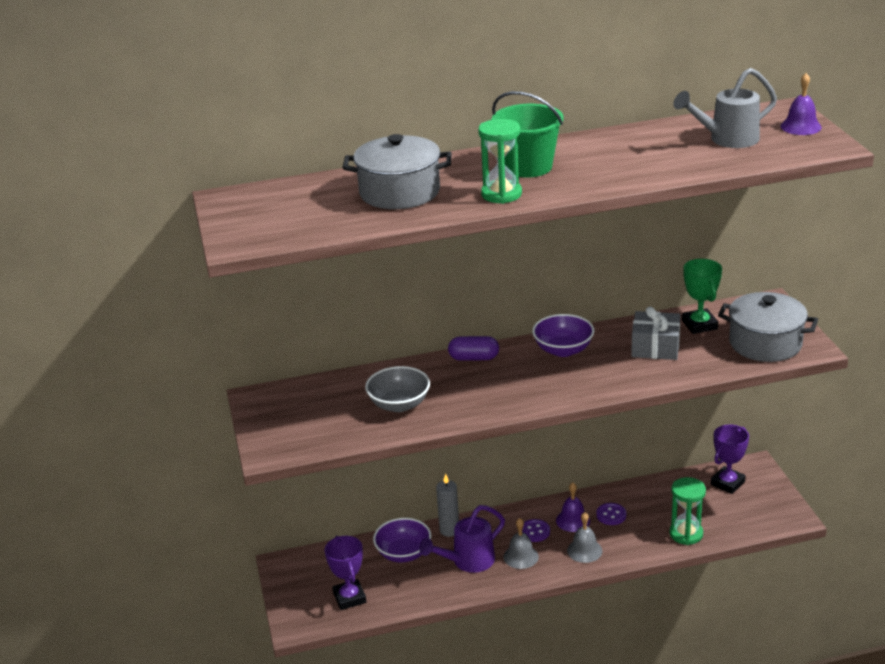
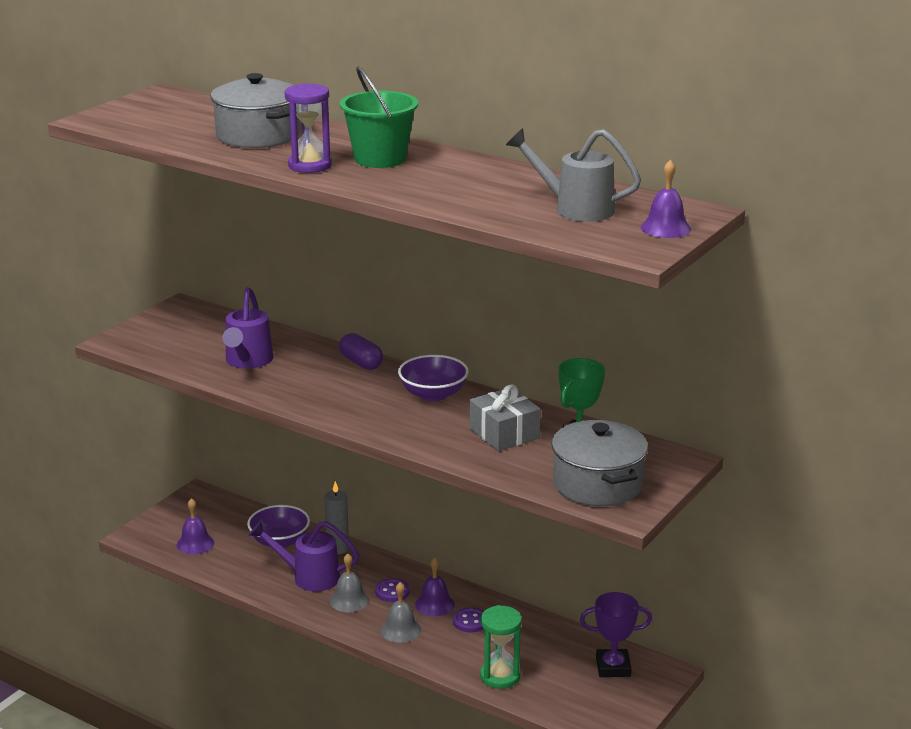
camera: 45 degrees right, 5 degrees down
purple trophy [324,536,366,610] -> purple bell [177,498,214,555]
grey bowl [365,366,430,412] -> purple watering can [223,287,274,369]
green hourglass [478,119,522,204] -> purple hourglass [285,83,332,173]

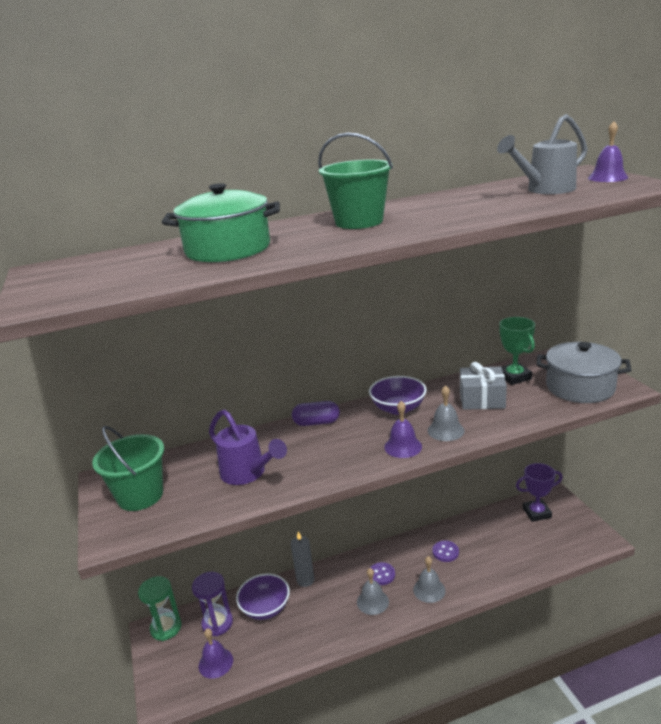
camera: 50 degrees left, 0 degrees up
grey pot [210,73,300,148] -> green pot [162,183,280,262]
purple watering can [249,521,359,592] -> none
purple hourglass [285,83,332,173] -> purple hourglass moved to [192,572,233,636]
purple bell [415,557,455,616] -> purple bell moved to [384,401,422,458]
green hourglass [480,605,522,689] -> green hourglass moved to [138,576,181,641]
purple trophy [580,592,652,677] -> purple trophy turned 45 degrees clockwise [516,463,563,522]
none -> green bucket [92,426,164,511]
none -> grey bell [428,385,465,441]

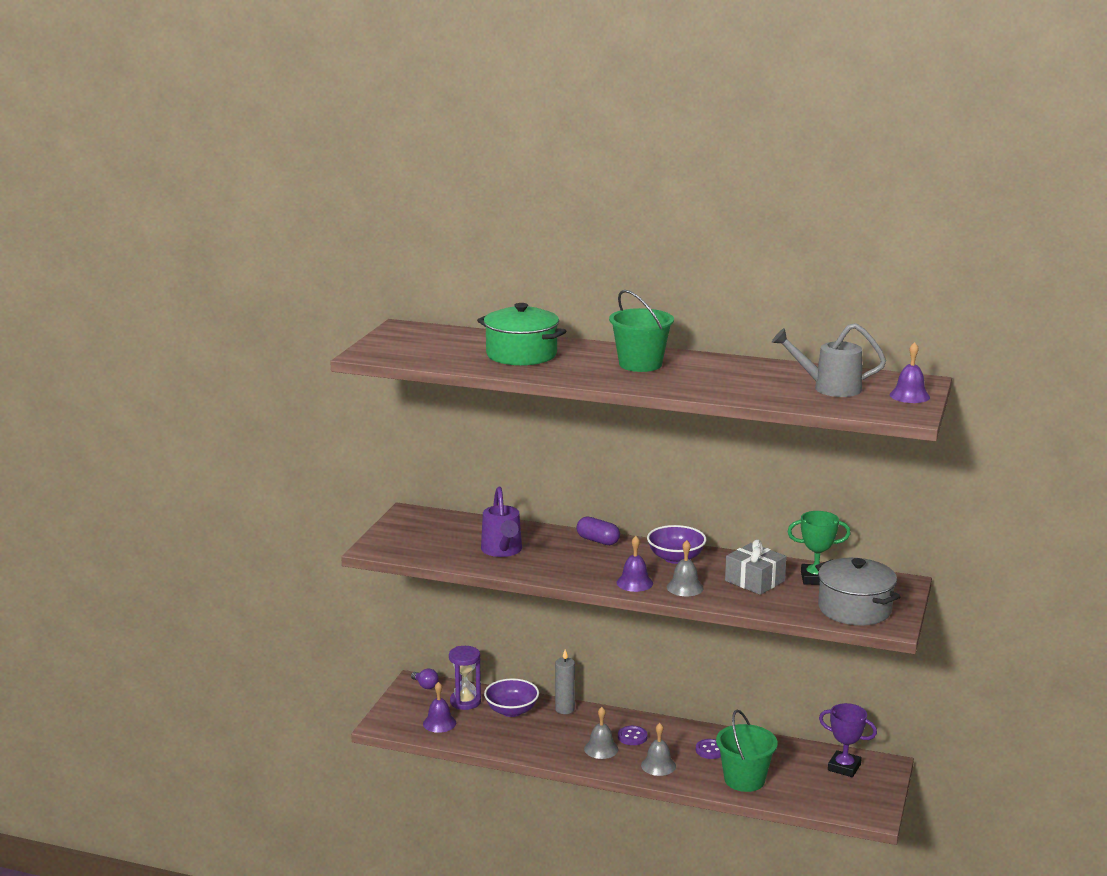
camera: 35 degrees right, 5 degrees down
green bucket [92,426,164,511] -> green bucket moved to [716,709,778,792]
green hourglass [138,576,181,641] -> purple light bulb [411,668,439,689]
green trophy [499,317,535,385] -> green trophy turned 75 degrees clockwise [787,511,851,585]

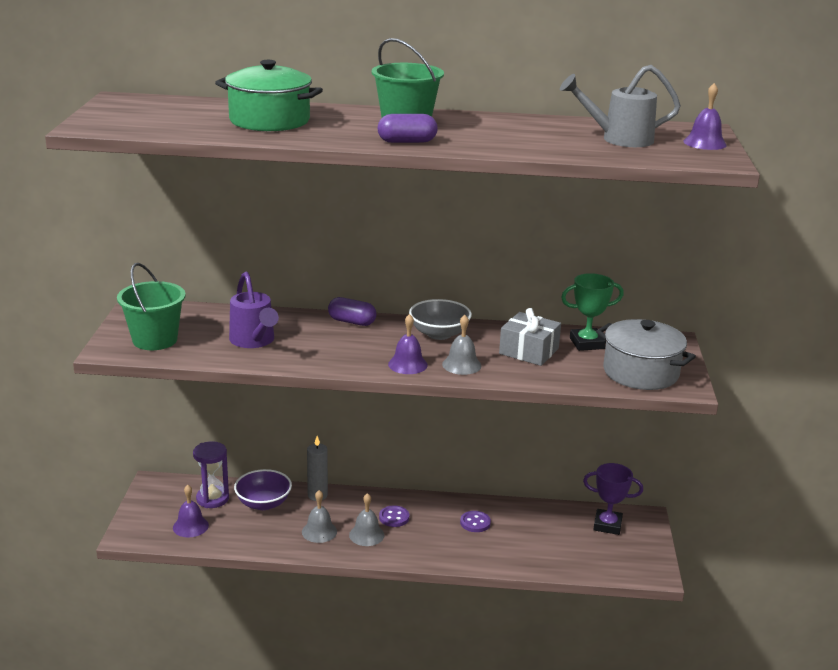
camera: 15 degrees left, 5 degrees up
purple light bulb [411,668,439,689] -> none
grey bell [641,723,676,776] -> grey bell moved to [302,490,337,543]
purple bowl [647,525,706,564] -> grey bowl [409,299,472,340]
green bucket [716,709,778,792] -> green bucket moved to [117,263,186,350]
none -> purple capsule [377,114,437,143]

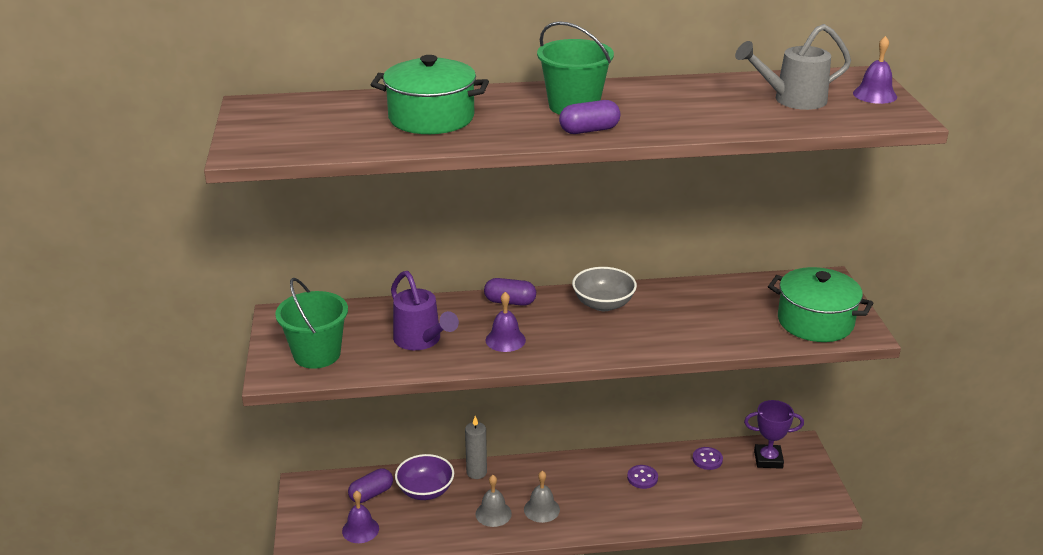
camera: 10 degrees left, 5 degrees up
purple hourglass [193,441,229,508] -> purple capsule [348,468,393,503]
purple button [379,506,409,527] -> purple button moved to [692,447,723,470]
purple bell [388,314,428,374] -> purple bell moved to [486,292,526,352]
grey bell [442,315,482,375] -> none
grey gift [499,308,561,366] -> none
green trophy [561,273,624,351] -> none
grey pot [596,319,696,390] -> green pot [768,267,873,342]

